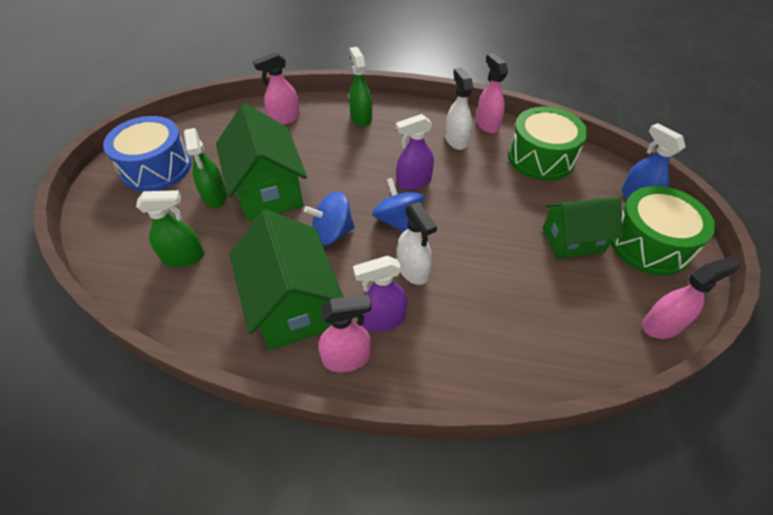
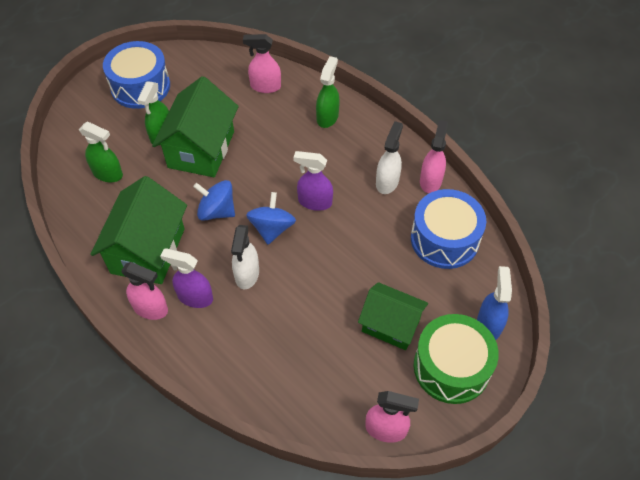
camera: 35 degrees right, 5 degrees up
green drum [508,107,587,181] -> blue drum [411,189,486,269]

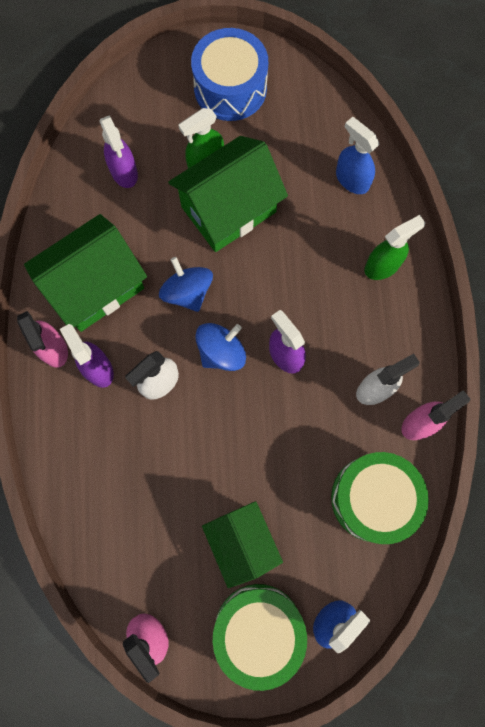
camera: 40 degrees right, 20 degrees up
green spray bottle [79,121,123,182] -> purple spray bottle [99,116,138,188]
pink spray bottle [243,34,281,93] -> blue spray bottle [336,117,379,194]
blue drum [411,189,486,269] -> green drum [331,452,429,544]

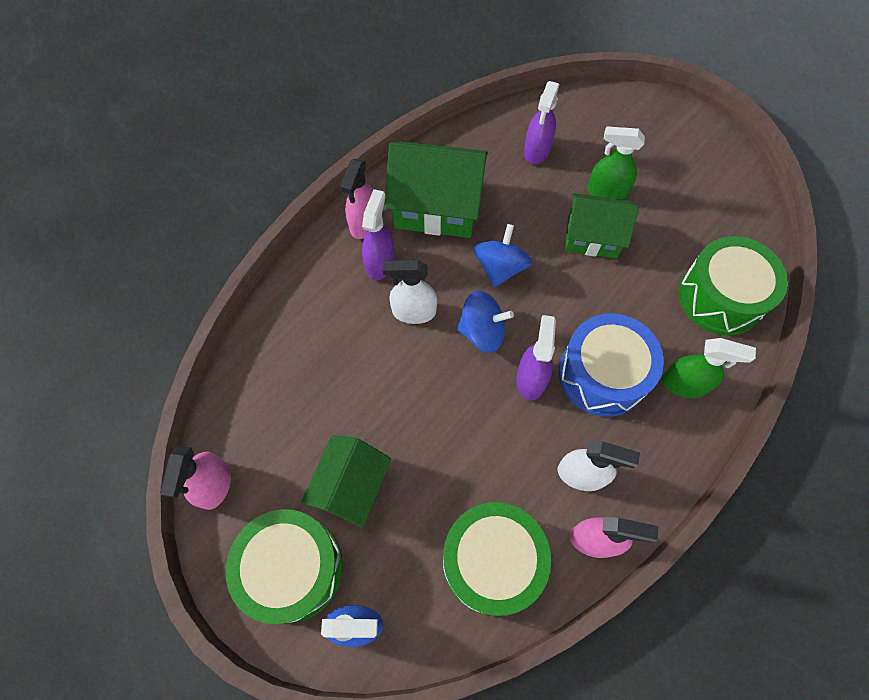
camera: 45 degrees right, 10 degrees down
green house [168,136,288,252] -> green house [565,193,639,259], size x0.66
blue drum [191,28,268,121] -> blue drum moved to [559,313,664,417]
blue spray bottle [336,117,379,194] -> green drum [679,236,788,335]

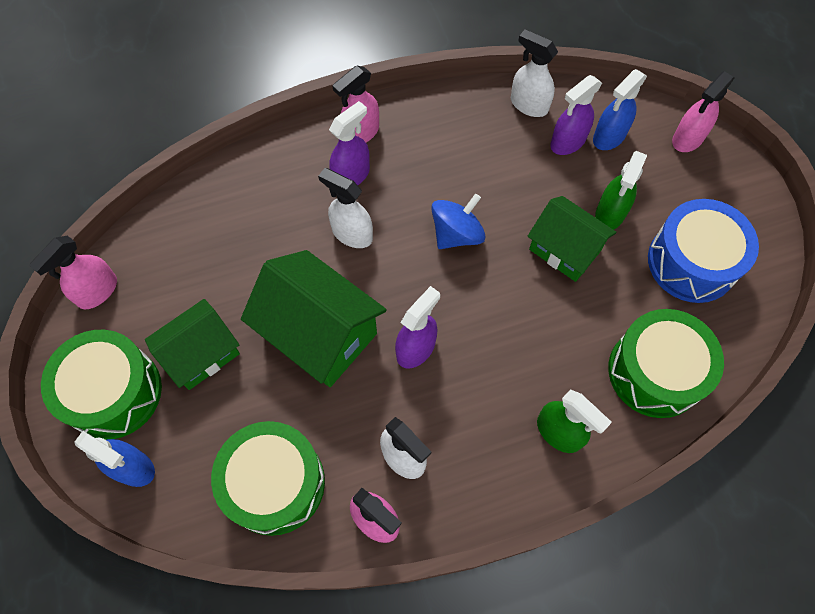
camera: 30 degrees right, 0 degrees up
green house [385,141,488,238] -> green house moved to [241,250,387,387]
blue spinning top [457,290,514,353] -> none
blue drum [559,313,664,417] -> blue drum moved to [648,199,759,303]
green spray bottle [587,126,645,200] -> green spray bottle turned 105 degrees counterclockwise [595,151,647,230]
none -> white spray bottle [511,30,558,117]
none -> blue spray bottle [593,69,647,150]
none -> pink spray bottle [672,71,734,152]

